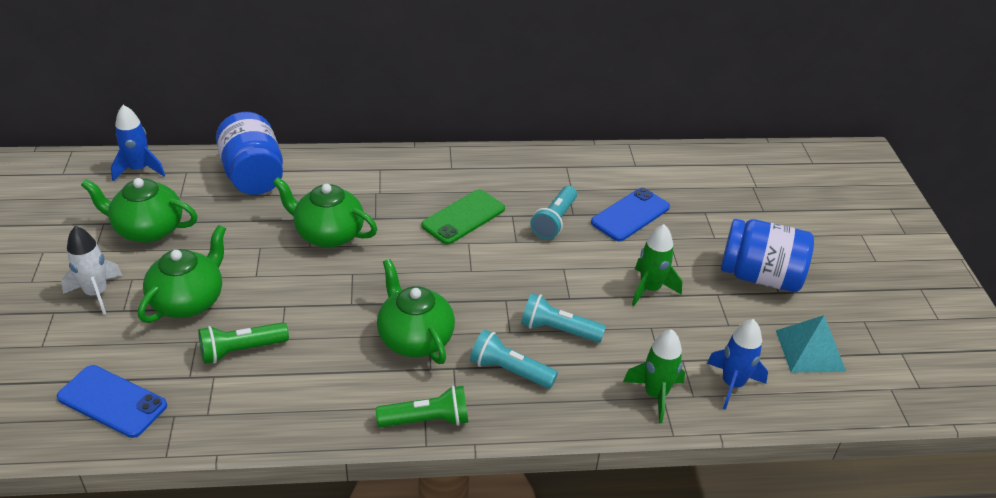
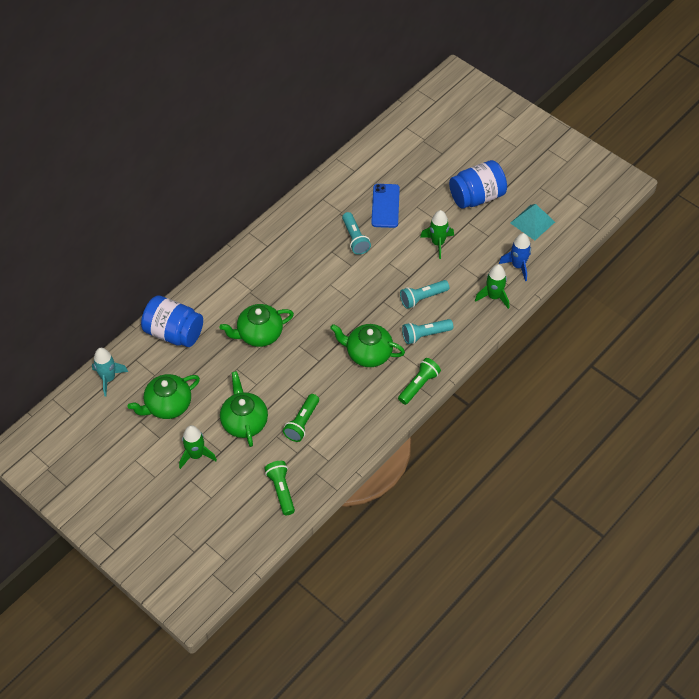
camera: 40 degrees left, 15 degrees up
blue phone [57,365,167,438] -> green flashlight [264,461,295,515]
white rocket [61,226,122,315] -> green rocket [179,425,217,469]
blue rocket [111,105,165,181] -> turquoise rocket [92,348,128,397]
green phone [422,189,505,244] -> none

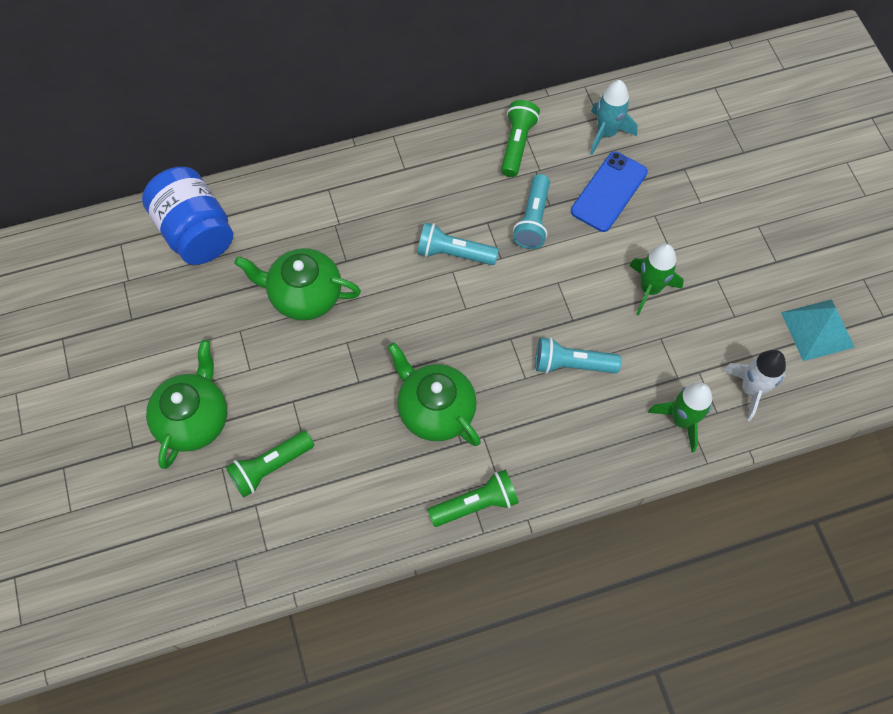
camera: 30 degrees right, 10 degrees up
turquoise rocket [92,348,128,397] -> turquoise rocket moved to [590,80,638,154]
green teapot [128,374,200,419] -> none
green rocket [179,425,217,469] -> none
green flashlight [264,461,295,515] -> green flashlight moved to [501,100,540,177]
turquoise flashlight [402,319,453,344] -> turquoise flashlight moved to [417,223,499,265]
blue jar [449,160,507,209] -> none
blue rocket [499,233,531,281] -> white rocket [723,350,786,421]

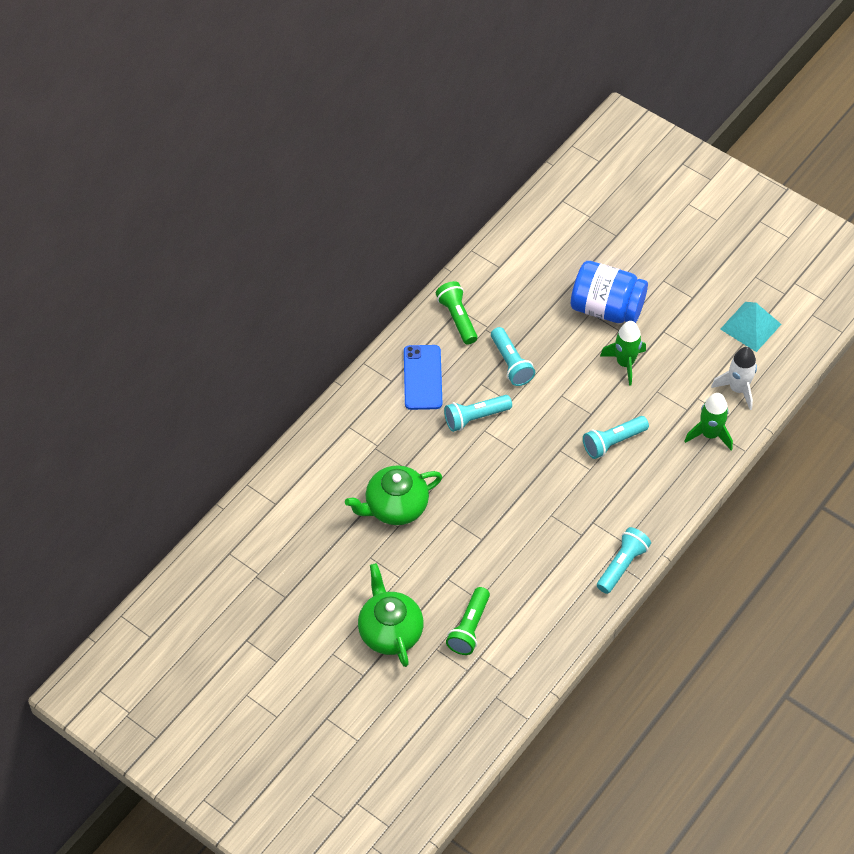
camera: 35 degrees left, 10 degrees down
blue jar [142,167,233,265] -> blue jar moved to [571,261,648,323]
green teapot [387,343,481,446] -> none
green flashlight [428,470,519,527] -> turquoise flashlight [597,527,651,594]
blue phone [571,151,648,232] -> blue phone moved to [404,345,442,410]
turquoise rocket [590,80,638,154] -> none

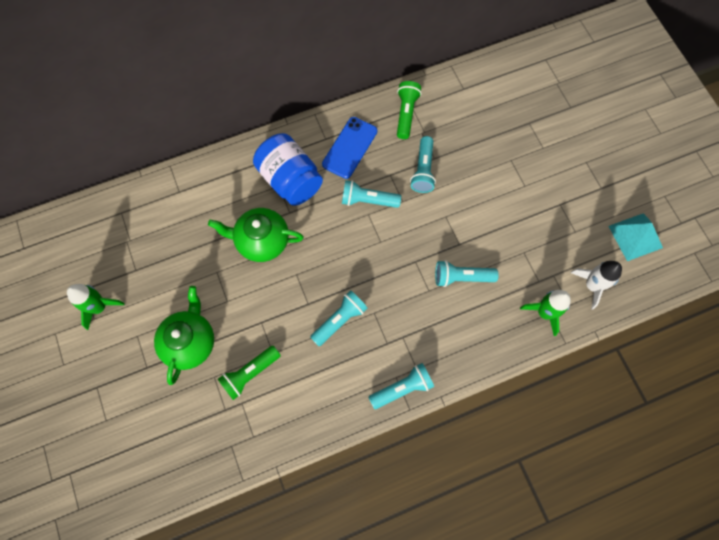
camera: 30 degrees right, 15 degrees up
blue jar [571,261,648,323] -> blue jar moved to [253,133,323,206]
green rocket [600,321,646,386] -> green rocket moved to [67,284,125,330]
none -> turquoise flashlight [310,290,368,346]

